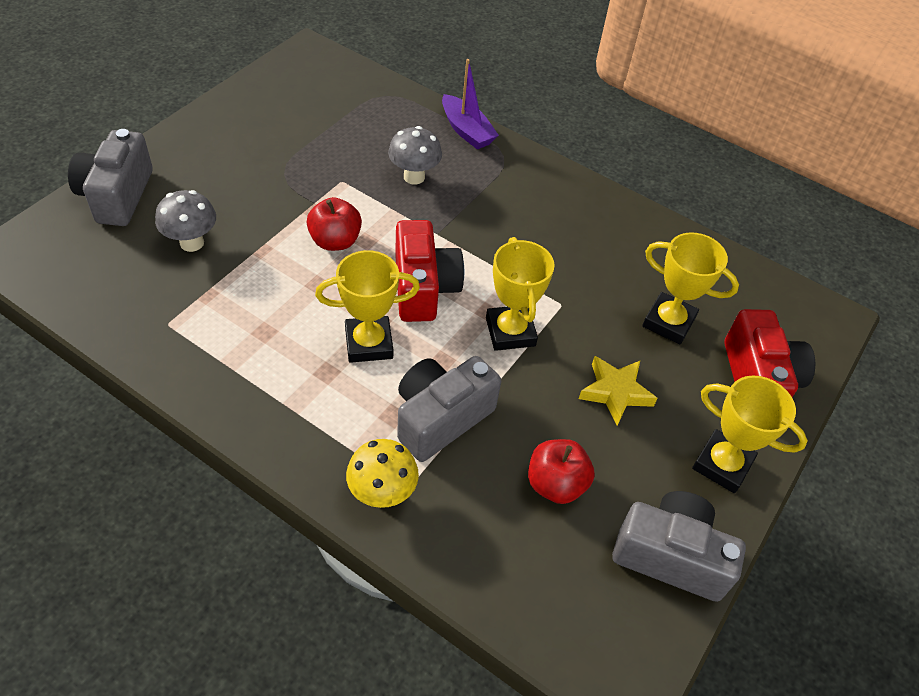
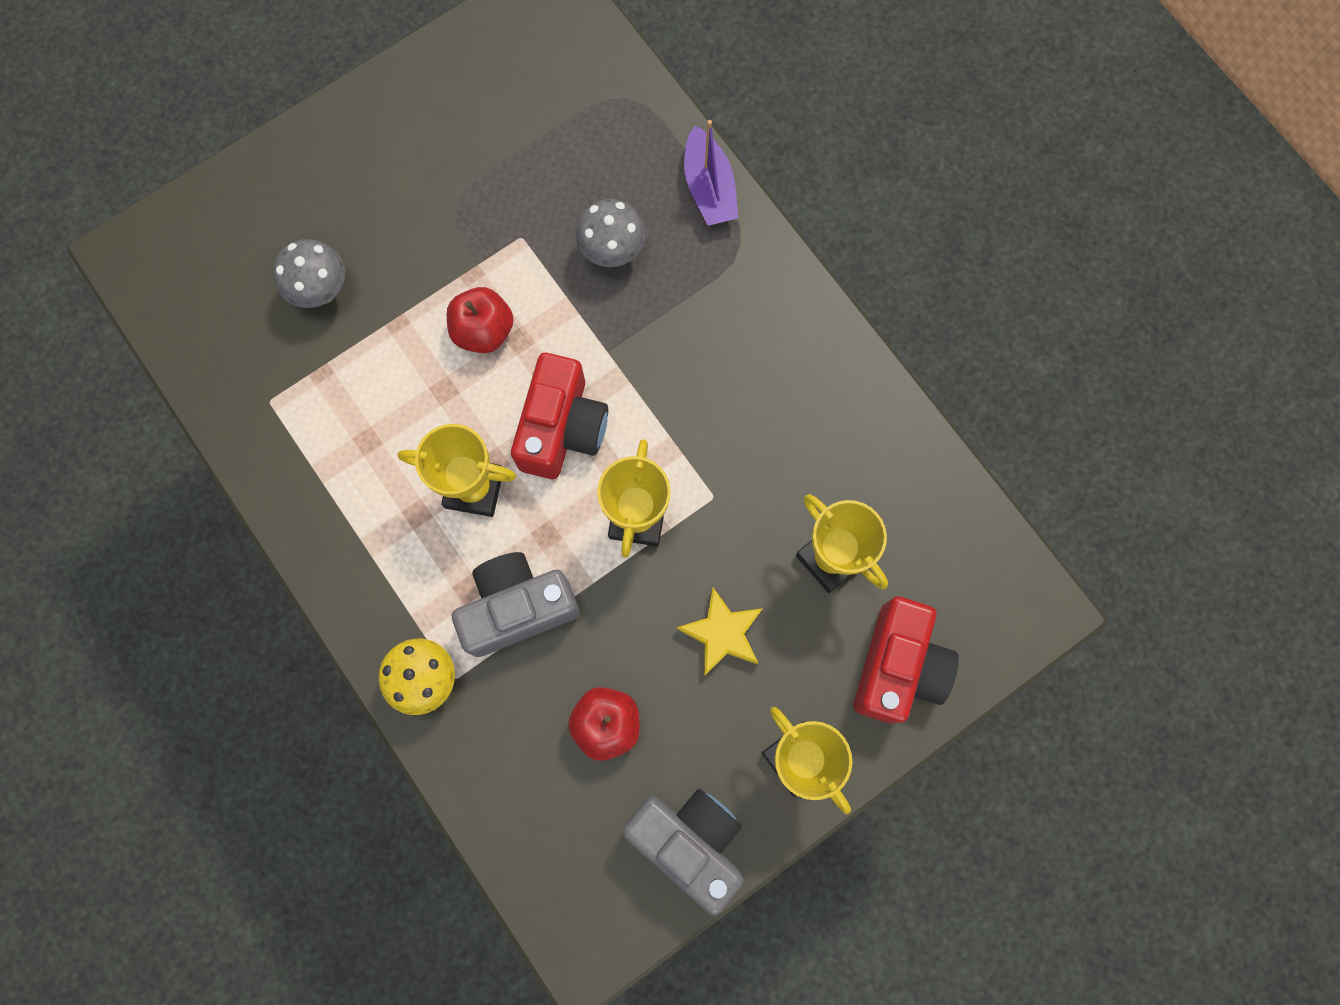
camera: 25 degrees right, 25 degrees up
grey camera [68,129,153,226] -> none

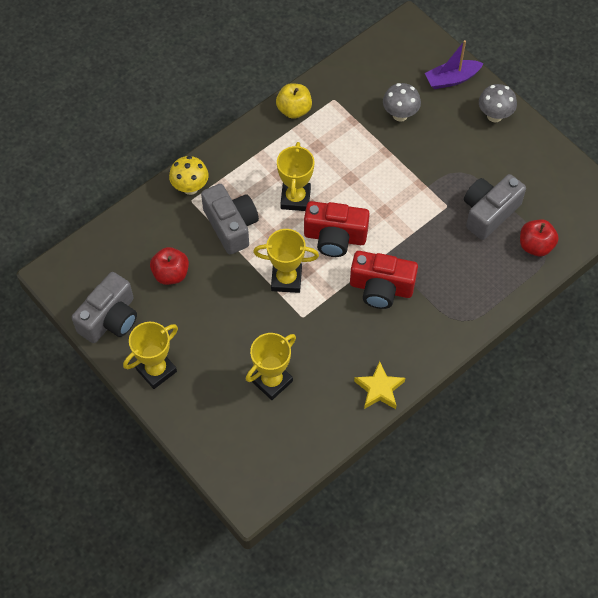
camera: 85 degrees right, 15 degrees down
red apple [447,287,514,353] -> red apple moved to [520,219,559,257]
grey mushroom [576,199,645,267] -> grey mushroom moved to [479,84,517,123]
yellow star [677,588,763,676] -> yellow star moved to [354,361,405,409]
purple boat [684,120,739,226] -> purple boat moved to [425,40,483,89]
red camera [854,597,959,723] -> red camera moved to [350,251,418,309]
none -> yellow apple [276,83,312,119]
none -> grey camera [464,174,526,240]

